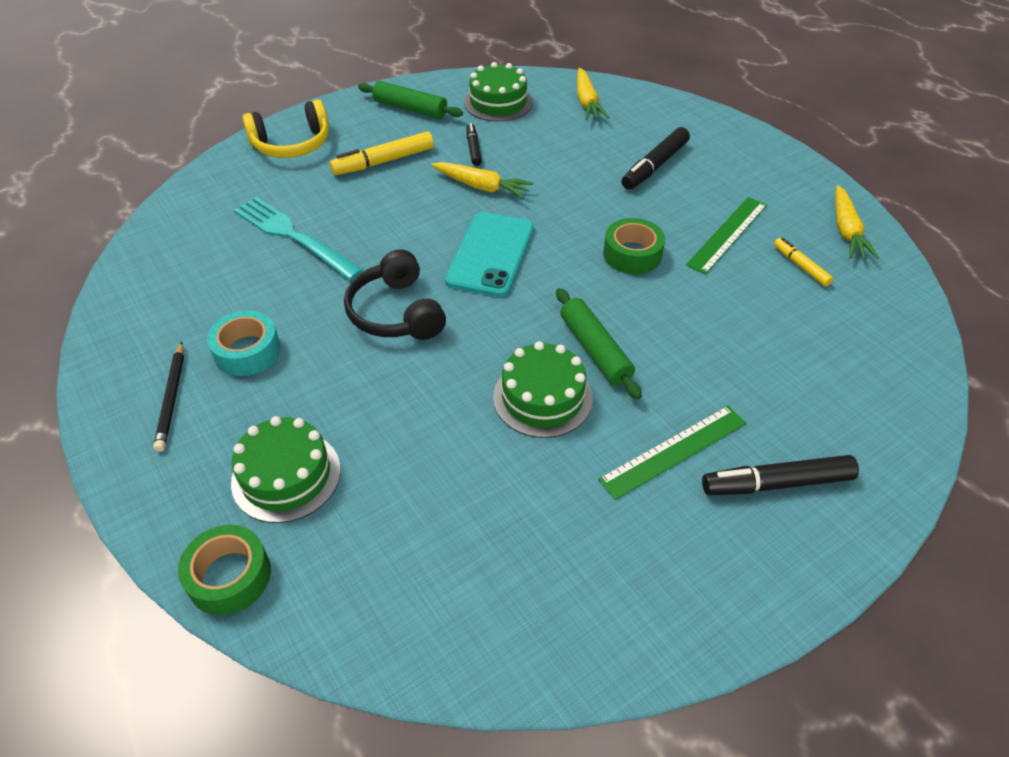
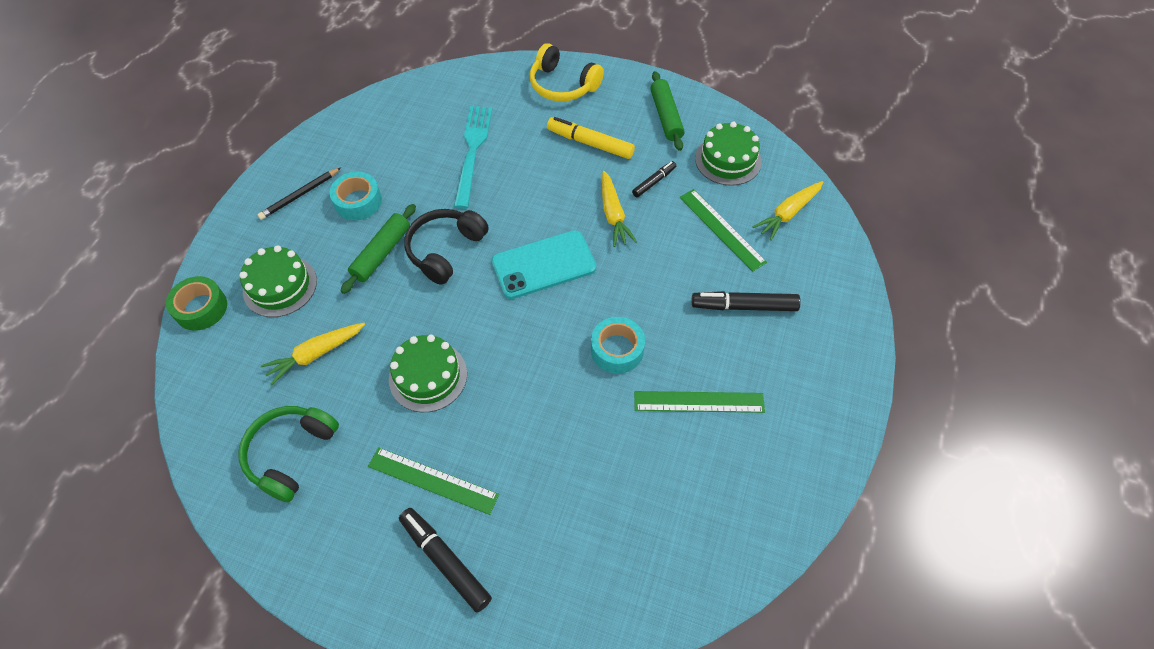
camera: 55 degrees right, 10 degrees up
green rolling pin [556,288,642,399] -> green rolling pin moved to [341,204,416,294]
green tape [603,218,665,274] -> turquoise tape [591,317,645,374]
yellow marker [774,238,833,286] -> none
yellow carrot [835,185,879,259] -> yellow carrot moved to [261,323,365,385]
none -> green headphones [238,406,339,502]
none -> green ruler [680,189,767,272]

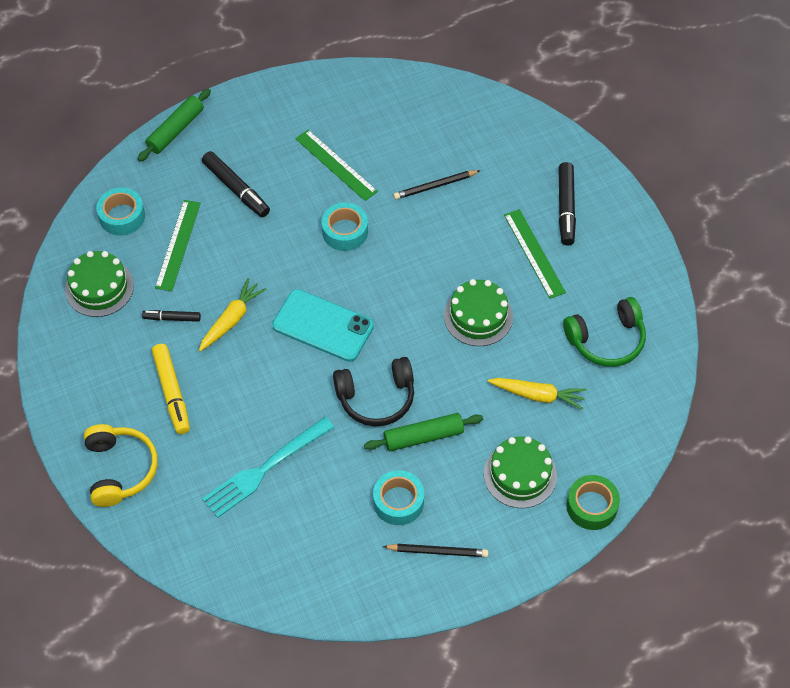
camera: 135 degrees left, 0 degrees up
green rolling pin [650,71,685,151] -> green rolling pin moved to [138,88,211,162]
yellow carrot [752,181,823,241] -> turquoise tape [96,188,145,236]
none -> black pencil [394,170,481,199]

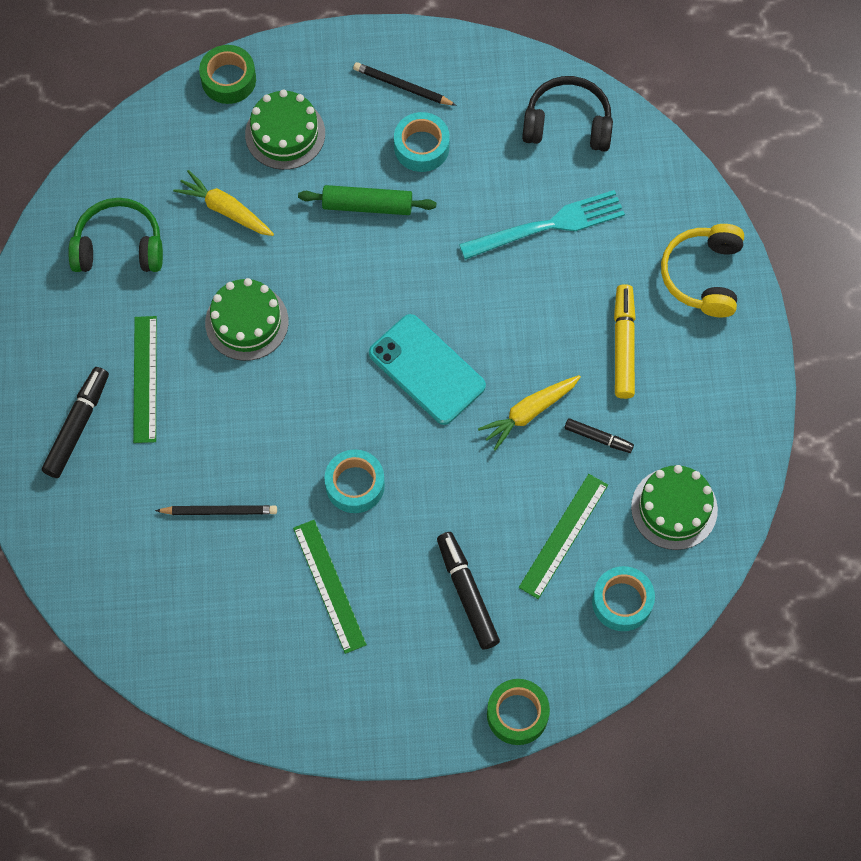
camera: 160 degrees left, 10 degrees up
green rolling pin [138,88,211,162] -> green tape [487,679,550,745]
black headphones [333,357,414,426] -> black headphones moved to [522,76,613,152]

